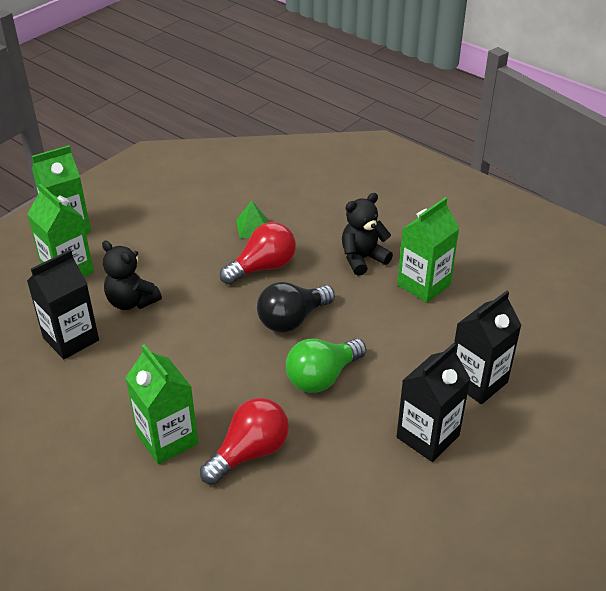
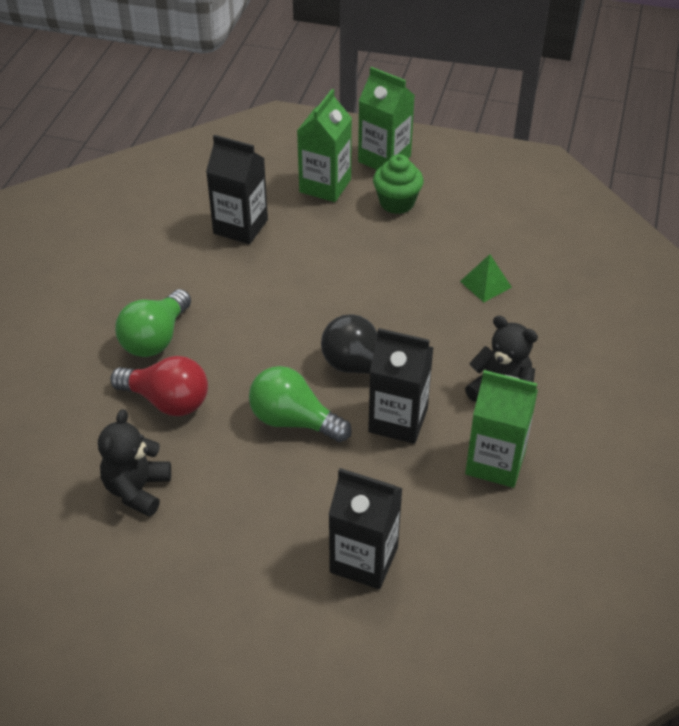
camera: 65 degrees right, 5 degrees up
black teddy bear [102,240,162,310] -> black teddy bear moved to [98,409,171,517]
green carton [125,344,198,464] -> green light bulb [115,289,191,357]
red light bulb [220,222,296,285] -> none
black carton [396,343,471,462] -> black carton moved to [368,328,434,444]
none -> green cupcake [373,154,424,214]

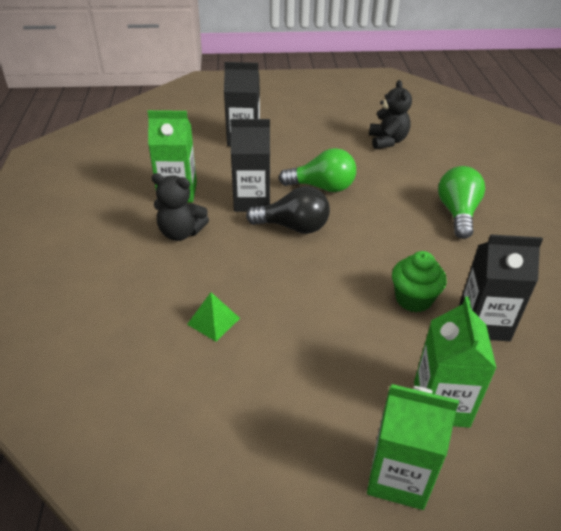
camera: 160 degrees right, 5 degrees down
red light bulb [110,356,208,416] -> none
green cupcake [373,154,424,214] -> green cupcake moved to [392,251,447,312]

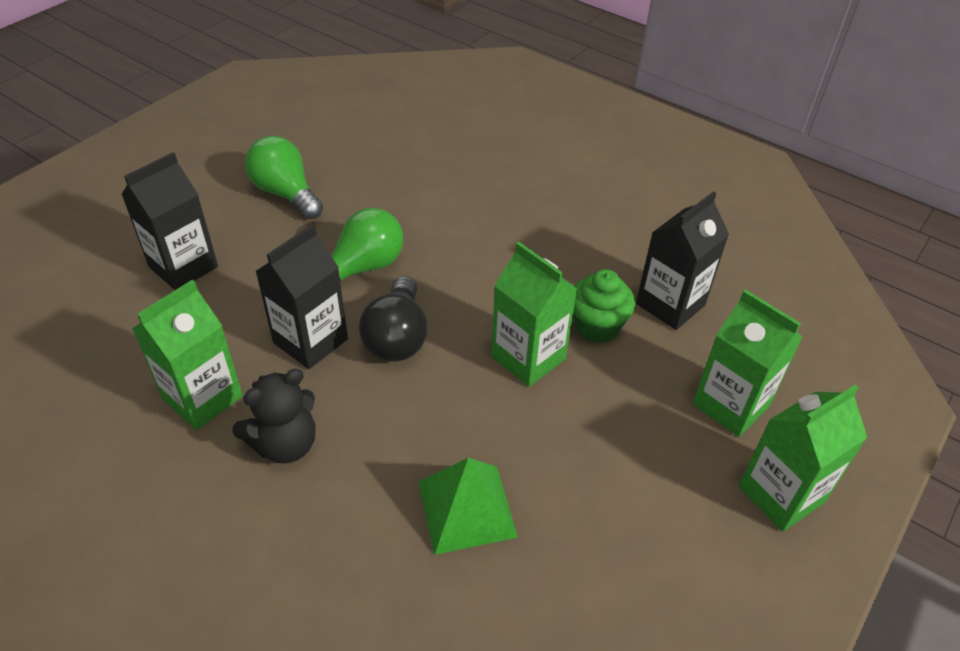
camera: 50 degrees left, 5 degrees up
green pyramid [187,292,240,342] -> green pyramid [418,458,518,555], size x1.57
black light bulb [246,186,330,234] -> black light bulb turned 135 degrees clockwise [359,276,428,362]
black teddy bear [369,80,412,149] -> none
green light bulb [438,166,485,239] -> green light bulb moved to [245,136,323,219]
none -> green carton [491,242,577,387]

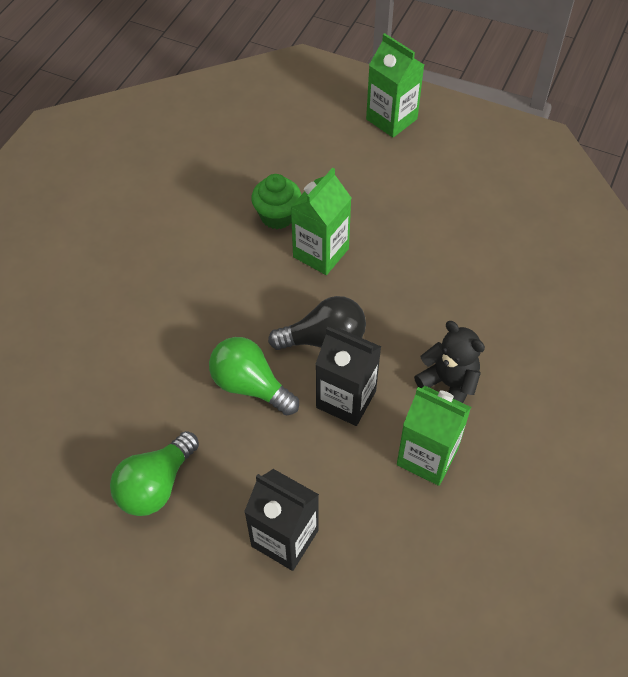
camera: 100 degrees left, 10 degrees up
green pyramid [418,458,518,555] -> none
black carton [636,191,729,330] -> none
green carton [693,289,803,437] -> none

